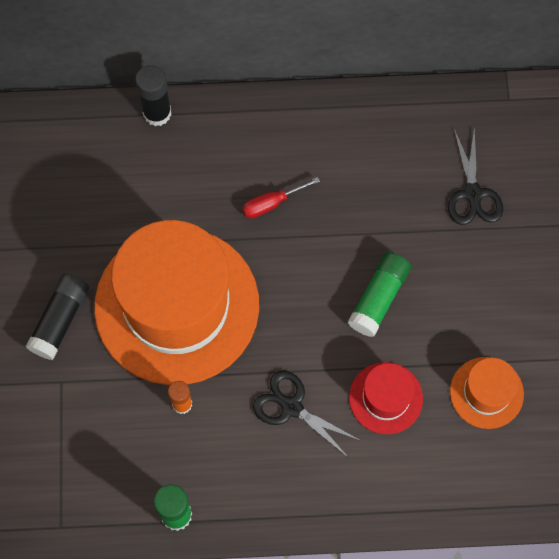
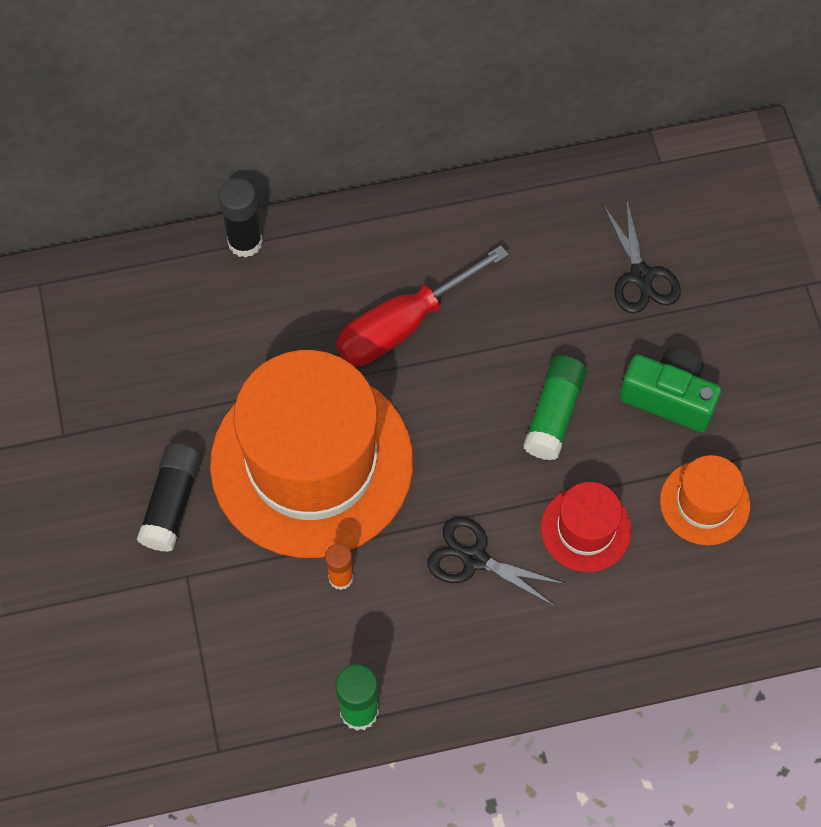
camera: 10 degrees left, 5 degrees down
red screwdriver [242,177,320,218] -> red screwdriver [336,245,509,366], size x1.97
none -> green camera [620,348,721,432]

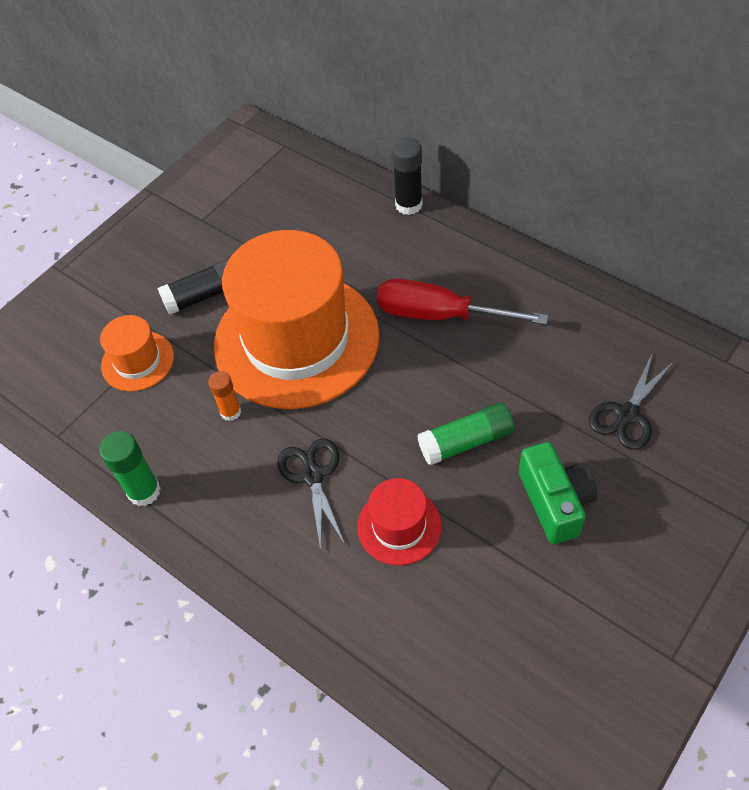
camera: 55 degrees right, 10 degrees down
orange hat [660,455,750,545] -> orange hat moved to [100,315,174,391]

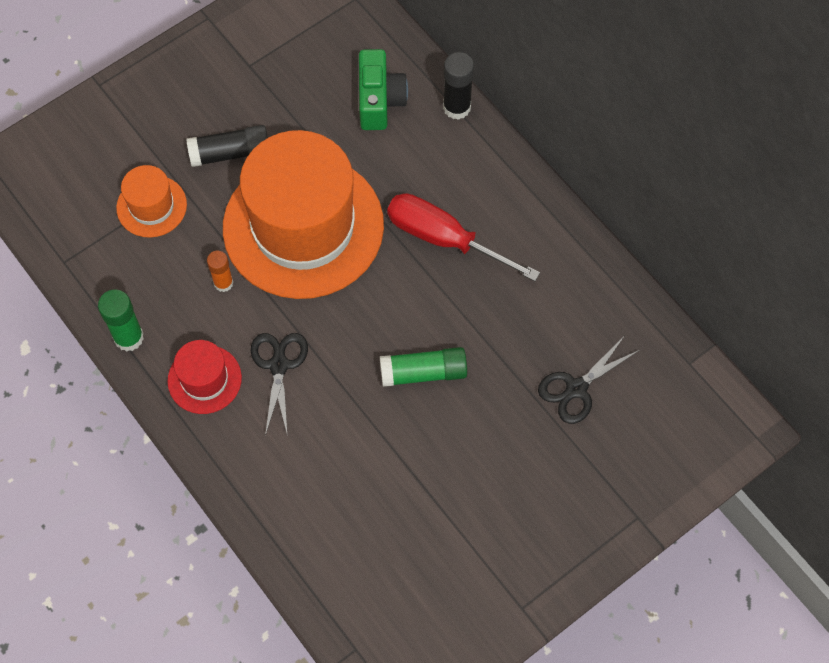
camera: 10 degrees right, 10 degrees up
red hat [357,478,442,566] -> red hat moved to [167,340,242,414]
green camera [519,442,597,544] -> green camera moved to [359,49,408,130]

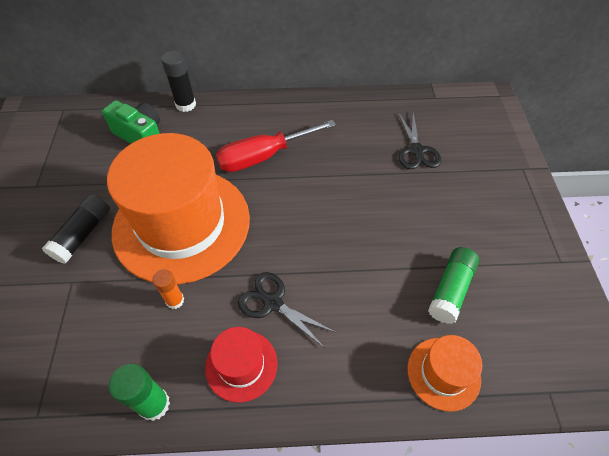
camera: 55 degrees left, 10 degrees down
orange hat [116,165,187,238] -> orange hat moved to [407,335,482,412]
green glue stick [380,347,467,387] -> green glue stick moved to [428,247,479,324]

